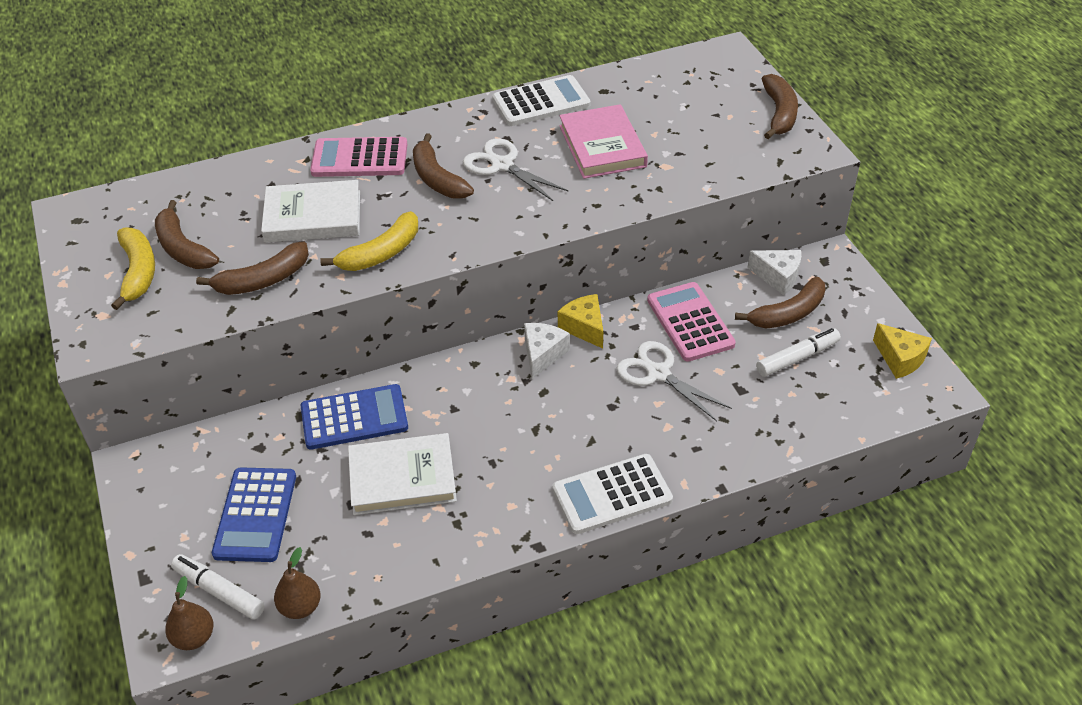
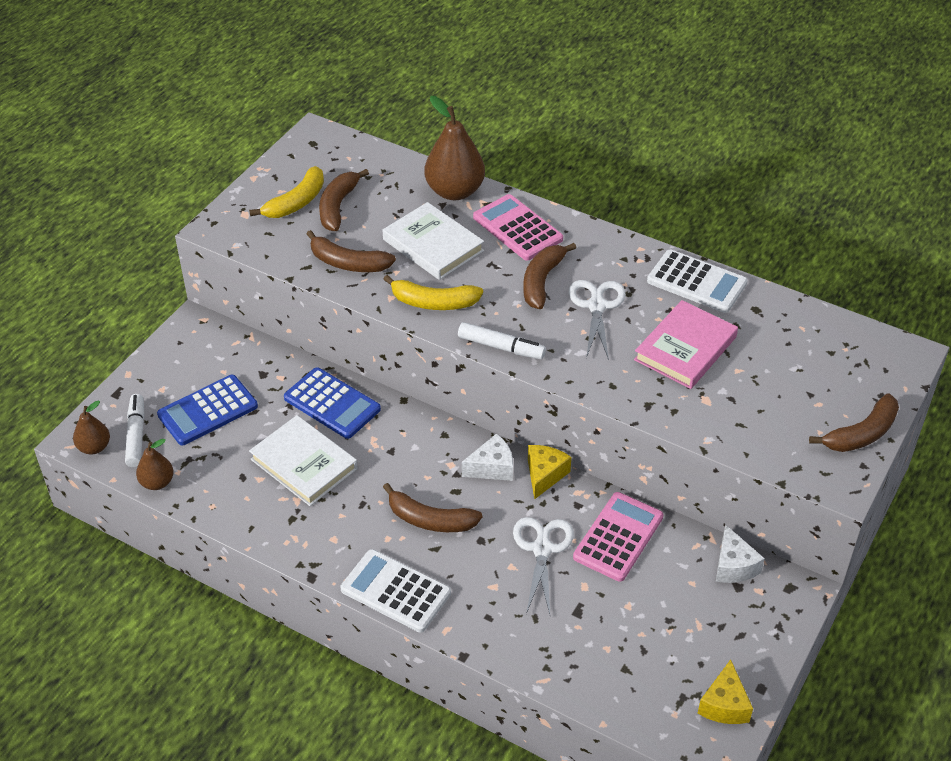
camera: 50 degrees right, 0 degrees up
brown banana [735,277,825,329] -> brown banana moved to [383,483,482,532]
white marker [756,328,841,377] -> white marker moved to [458,322,546,359]
none -> brown pear [425,96,485,200]

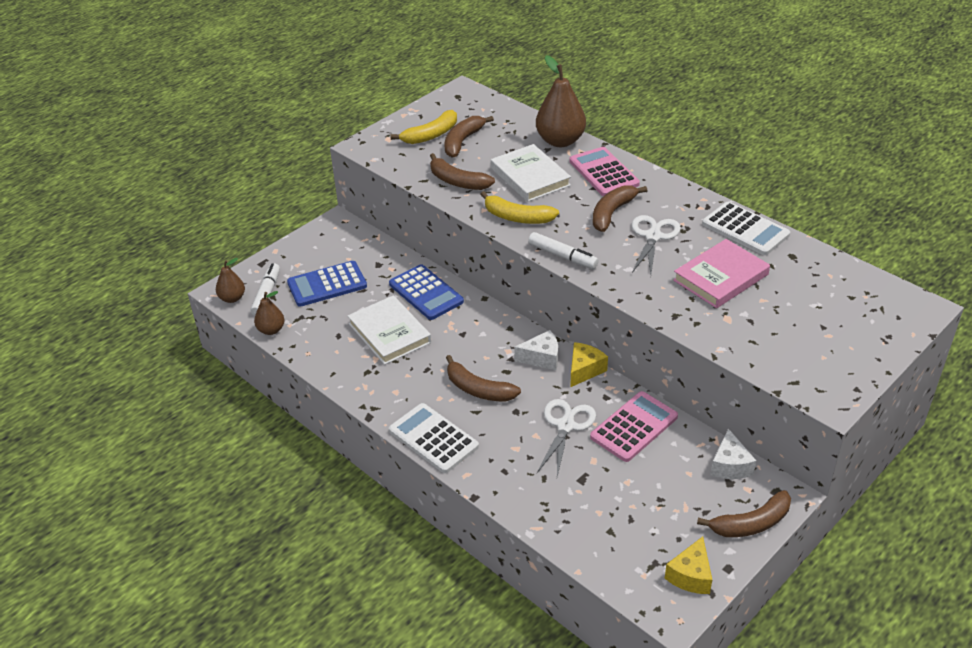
camera: 15 degrees right, 5 degrees down
brown banana [809,393,899,452] -> brown banana moved to [697,490,791,537]

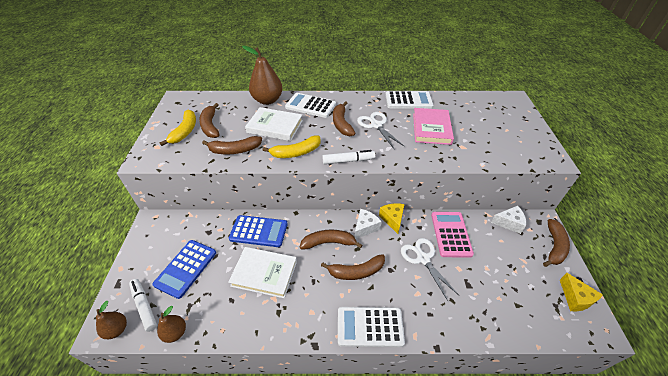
camera: 45 degrees left, 5 degrees up
pink calculator [569,147,640,196] -> white calculator [285,93,336,118]
white cheese [711,428,756,479] -> white cheese turned 45 degrees counterclockwise [491,206,526,234]
none -> brown banana [300,230,362,249]

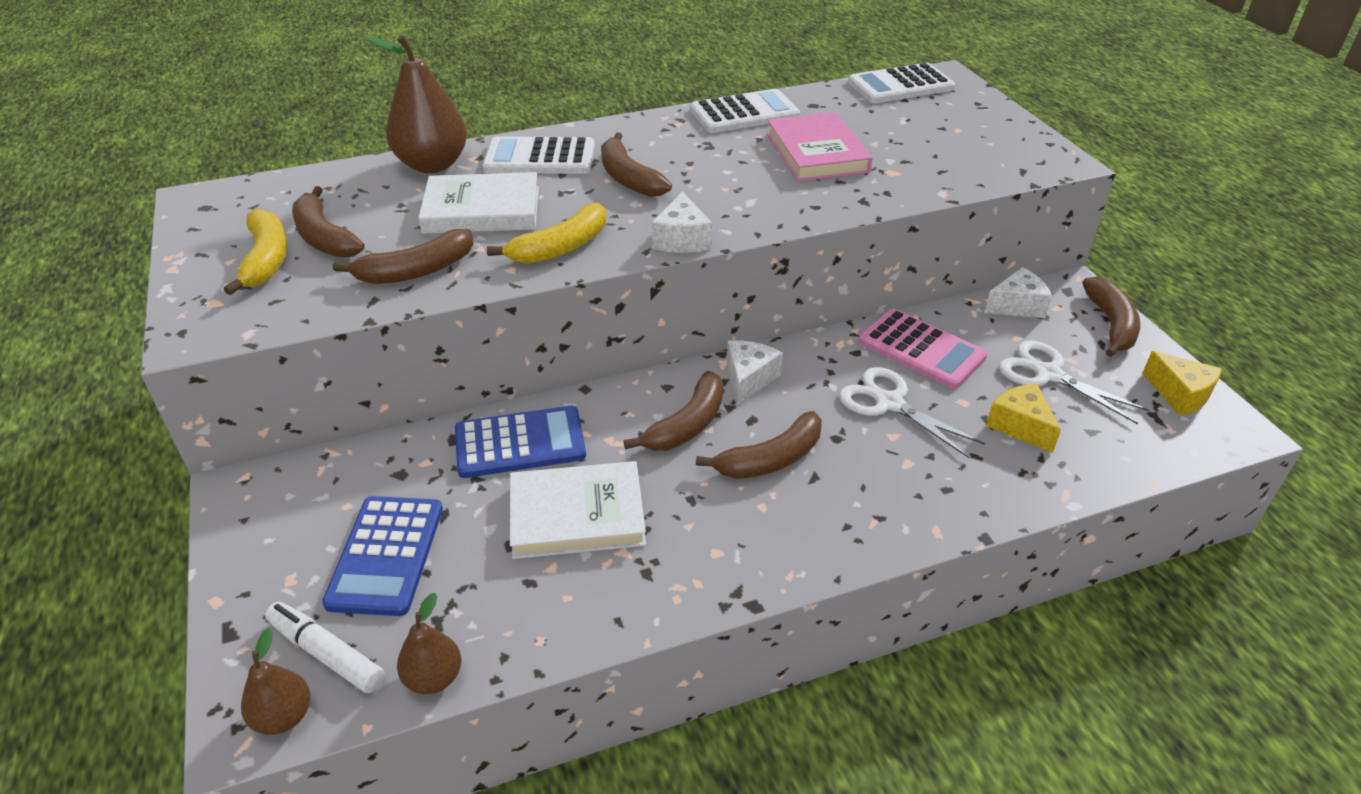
camera: 20 degrees left, 5 degrees down
brown banana [300,230,362,249] -> brown banana turned 150 degrees clockwise [624,371,723,451]
white marker [322,150,375,164] -> white cheese [652,191,712,253]
white calculator [338,307,405,347] -> white calculator moved to [848,63,955,103]
white scissors [357,112,405,149] -> white scissors moved to [999,340,1150,424]
yellow cheese [379,203,405,234] -> yellow cheese moved to [986,383,1061,453]
pink calculator [431,212,474,258] -> pink calculator turned 150 degrees clockwise [859,309,987,389]

